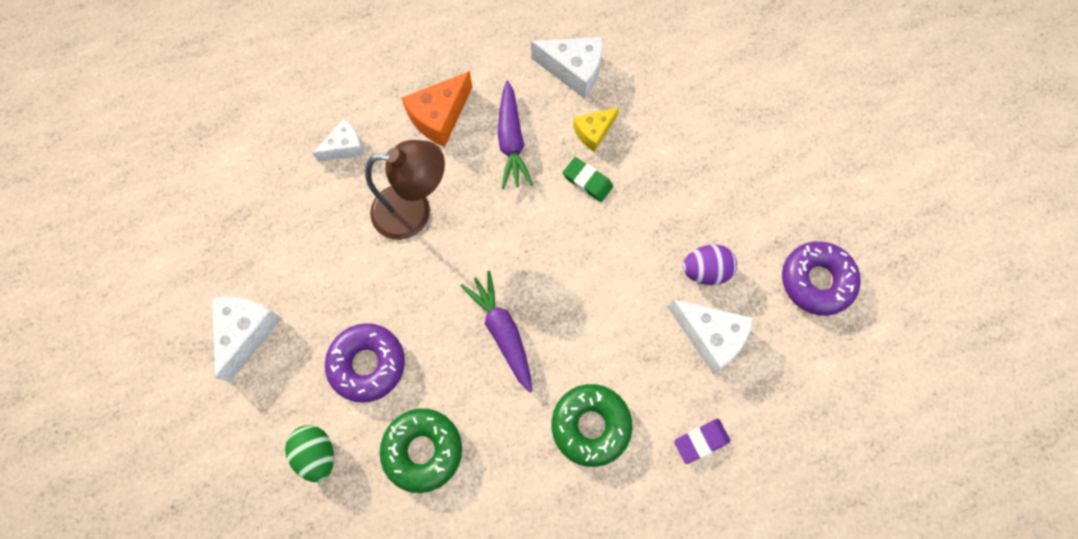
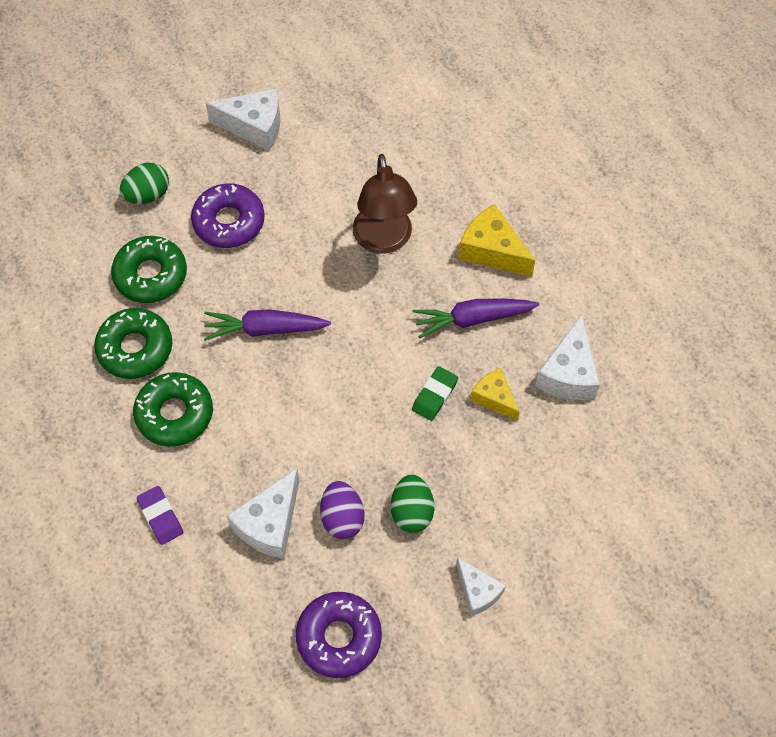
camera: 85 degrees right, 10 degrees down
white cheese [312,119,365,162] -> white cheese moved to [456,557,506,616]
orange cheese [401,71,472,147] -> yellow cheese [458,204,535,277]
purple carrot [460,271,532,392] -> purple carrot turned 150 degrees counterclockwise [204,309,331,341]
none -> green donut [94,308,172,379]
none -> green egg [391,474,434,533]

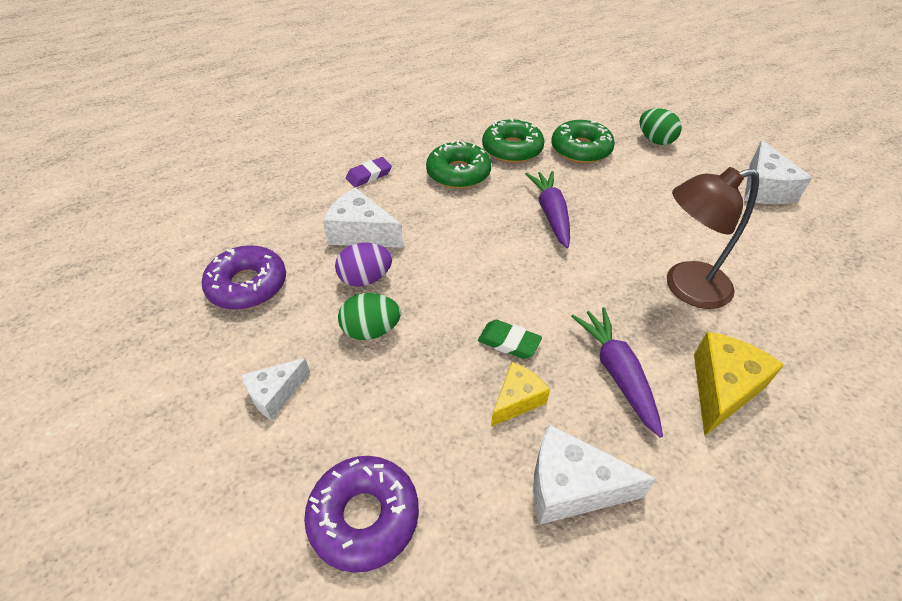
camera: 85 degrees right, 15 degrees down
purple donut [191,183,265,248] -> purple donut moved to [304,456,419,573]

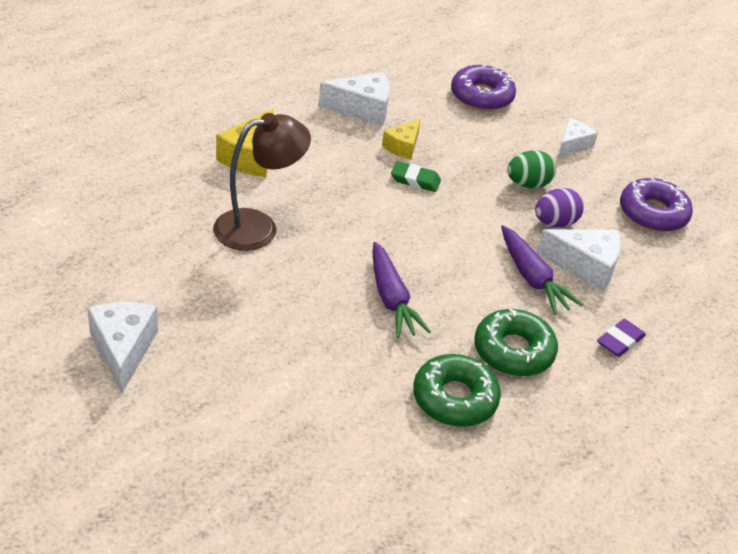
camera: 165 degrees right, 5 degrees down
green donut [551,120,615,163] -> none
purple carrot [571,307,663,438] -> purple carrot moved to [501,225,583,315]
green egg [640,108,682,145] -> none

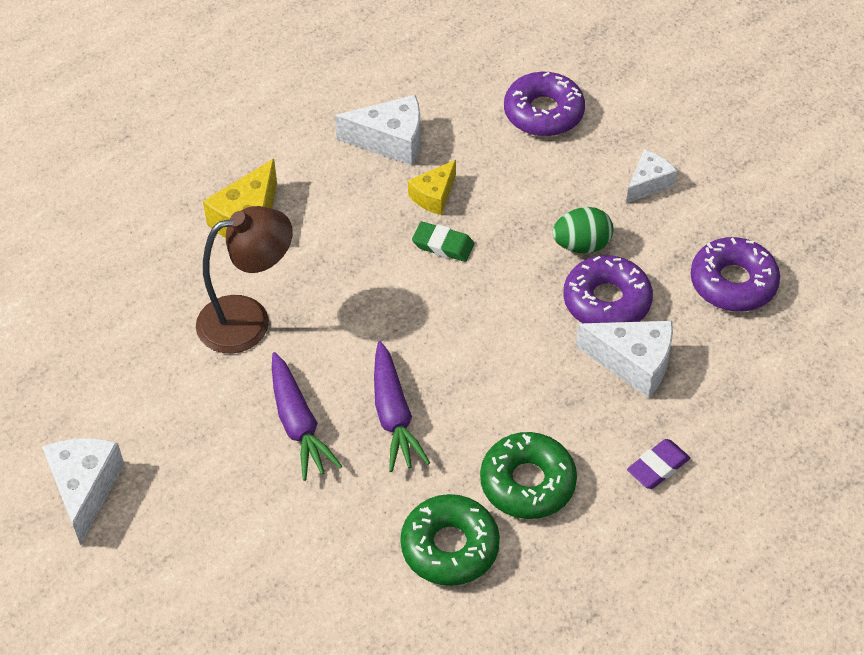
camera: 10 degrees right, 10 degrees up
purple carrot [501,225,583,315] -> purple carrot moved to [272,352,342,481]
purple egg [535,188,584,227] -> purple donut [563,255,653,323]

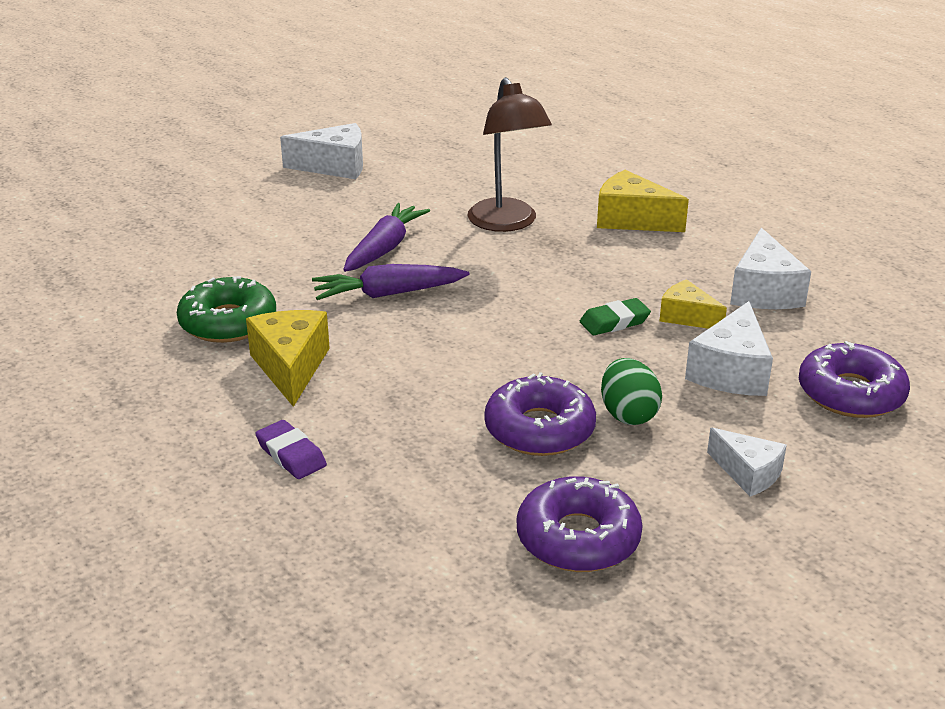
camera: 90 degrees right, 20 degrees down
purple carrot [272,352,342,481] -> purple carrot turned 135 degrees clockwise [343,203,430,272]
green eraser [412,222,474,262] -> green eraser turned 45 degrees clockwise [580,298,651,335]
green donut [480,432,577,519] -> yellow cheese [246,310,330,407]
white cheese [576,321,673,398] -> white cheese moved to [685,301,773,396]

